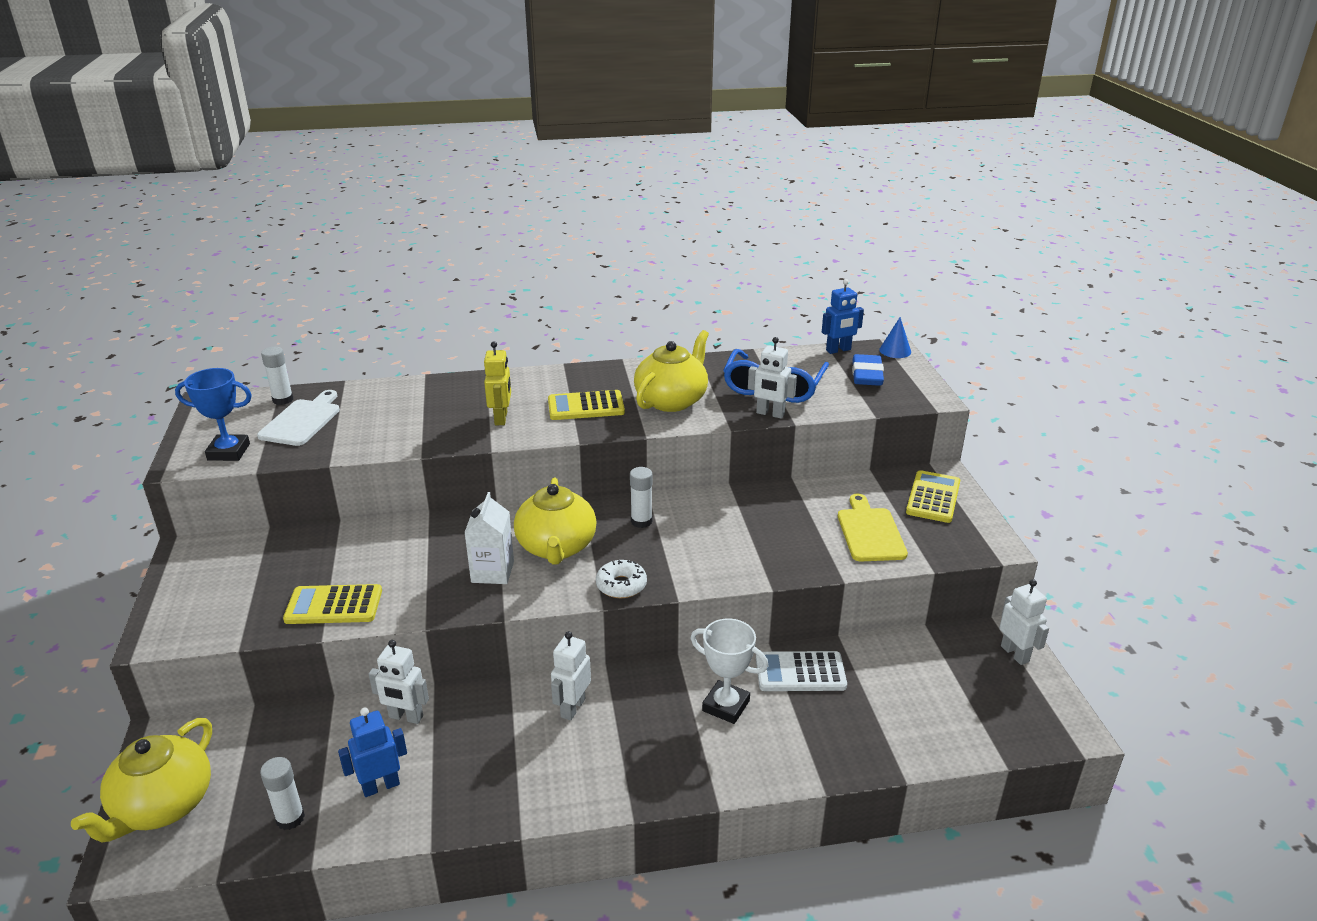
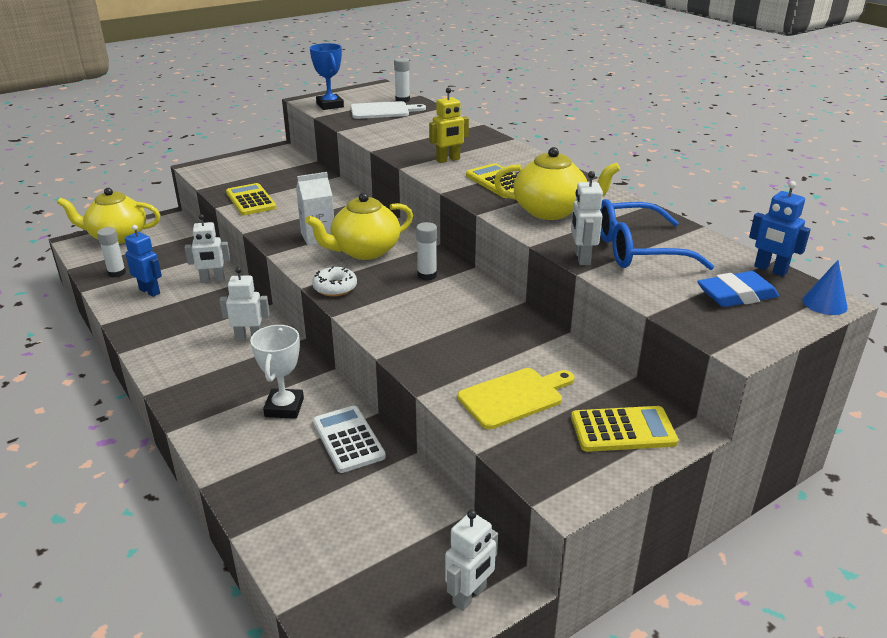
camera: 65 degrees right, 0 degrees up
white robot [369,640,429,724] -> white robot turned 90 degrees counterclockwise [185,214,230,283]

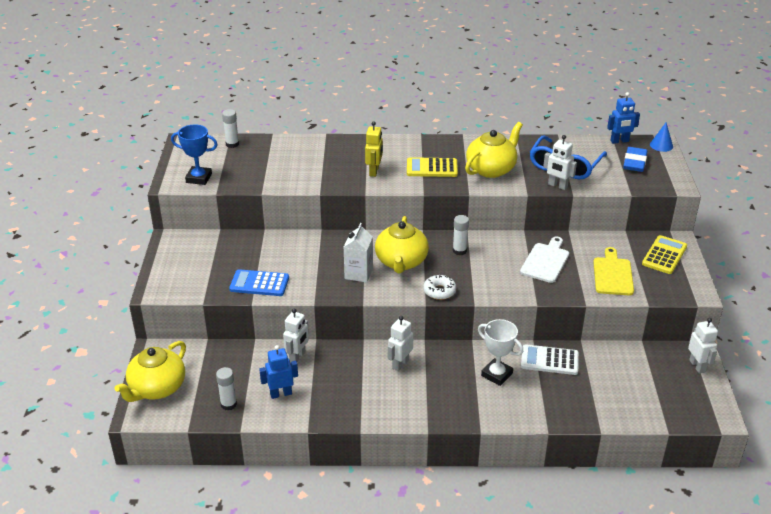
camera: 55 degrees left, 5 degrees up
yellow calculator [226,183,276,215] -> blue calculator [229,269,289,296]
white cutting board [351,101,426,119] -> white cutting board moved to [520,236,569,283]

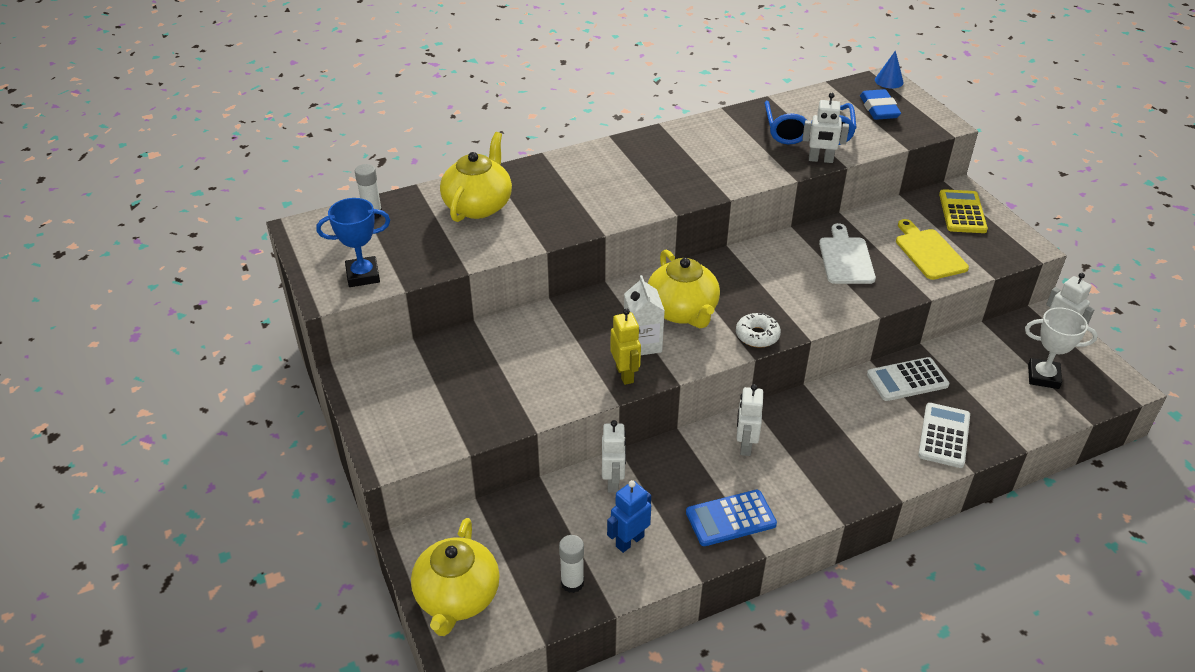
camera: 25 degrees left, 5 degrees up
blue calculator [229,269,289,296] -> blue calculator moved to [686,490,777,546]
yellow robot [365,121,383,177] -> yellow robot moved to [610,308,641,385]
yellow calculator [407,157,458,177] -> none
white glue stick [453,215,469,255] -> none
yellow teapot [465,122,523,178] -> yellow teapot moved to [440,132,512,222]
white trophy [478,319,523,386] -> white trophy moved to [1025,307,1098,389]
blue robot [607,92,640,144] -> none
none -> white calculator [918,403,970,468]

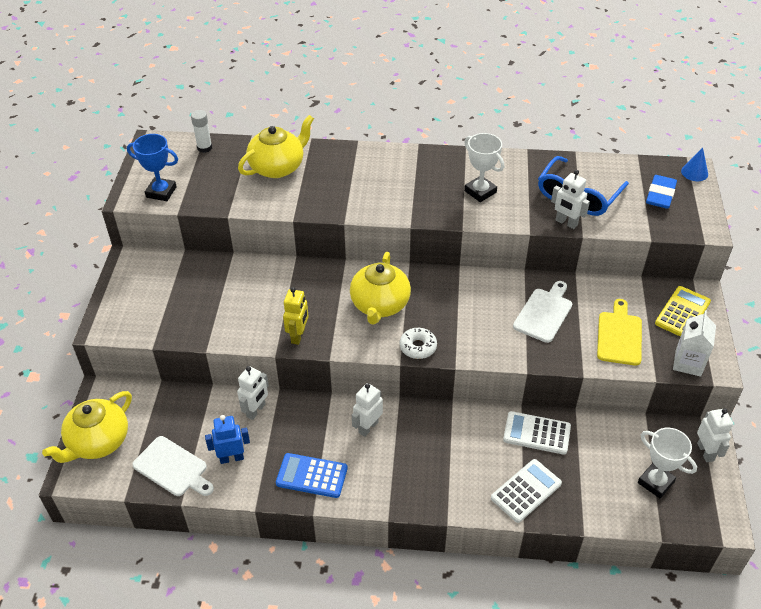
camera: 30 degrees right, 5 degrees up
white glue stick [559,535,584,593] -> white cutting board [132,436,214,496]
white carton [624,275,665,355] -> white carton moved to [673,310,716,377]
none -> white trophy [464,133,504,202]

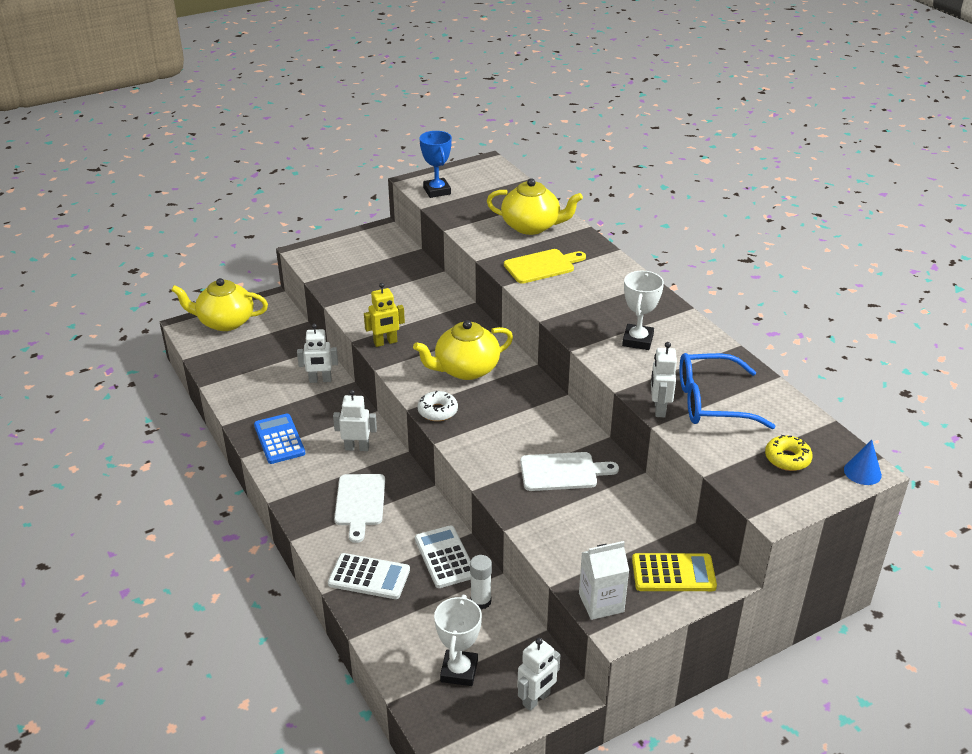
camera: 55 degrees right, 10 degrees down
white cutting board [132,436,214,496] -> white cutting board moved to [334,474,385,543]
white glue stick [191,110,212,153] -> white glue stick moved to [470,555,492,610]
blue robot [205,415,250,464] -> none
yellow cutting board [597,299,642,366] -> yellow cutting board moved to [504,249,586,284]
blue eraser [646,175,677,209] -> yellow donut [765,435,813,471]

